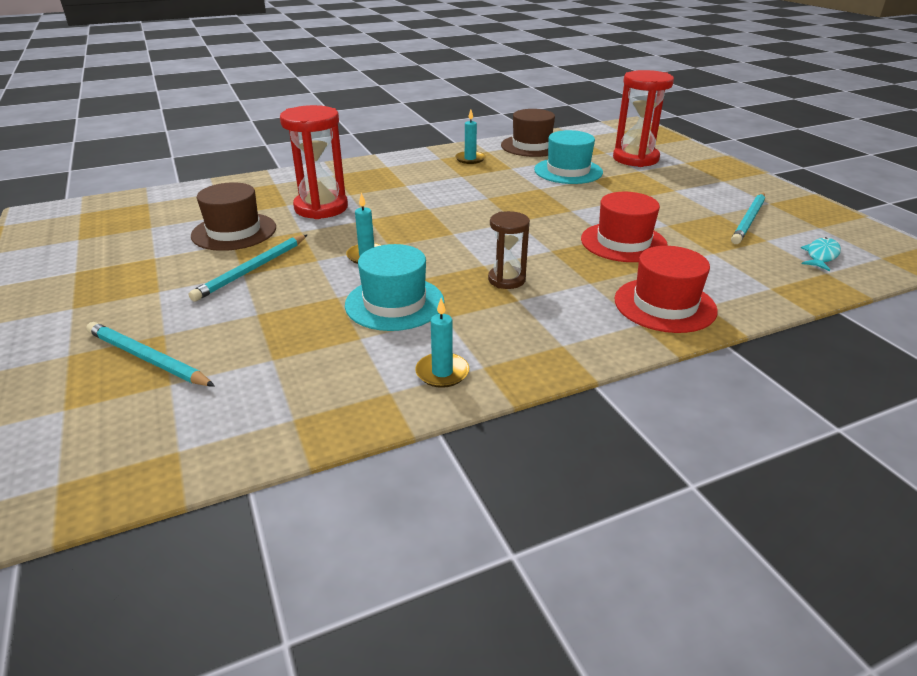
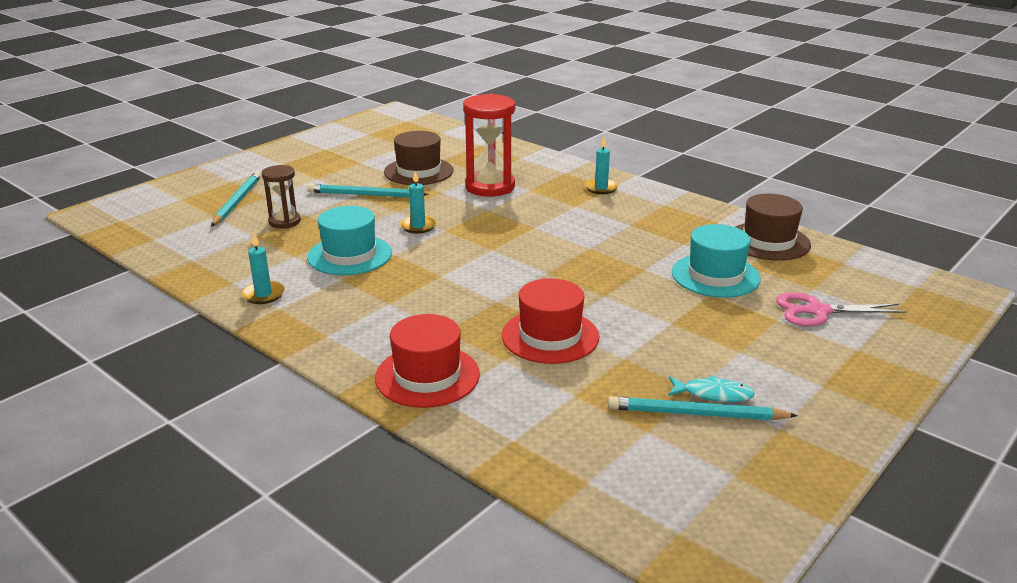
camera: 65 degrees right, 5 degrees down
turquoise candle [455,110,486,164] -> turquoise candle moved to [585,137,618,194]
brown hourglass [488,211,530,289] -> brown hourglass moved to [262,165,301,229]
red hourglass [613,70,674,167] -> pink scissors [776,292,907,326]
turquoise fish [801,237,841,271] -> turquoise fish moved to [668,375,755,402]

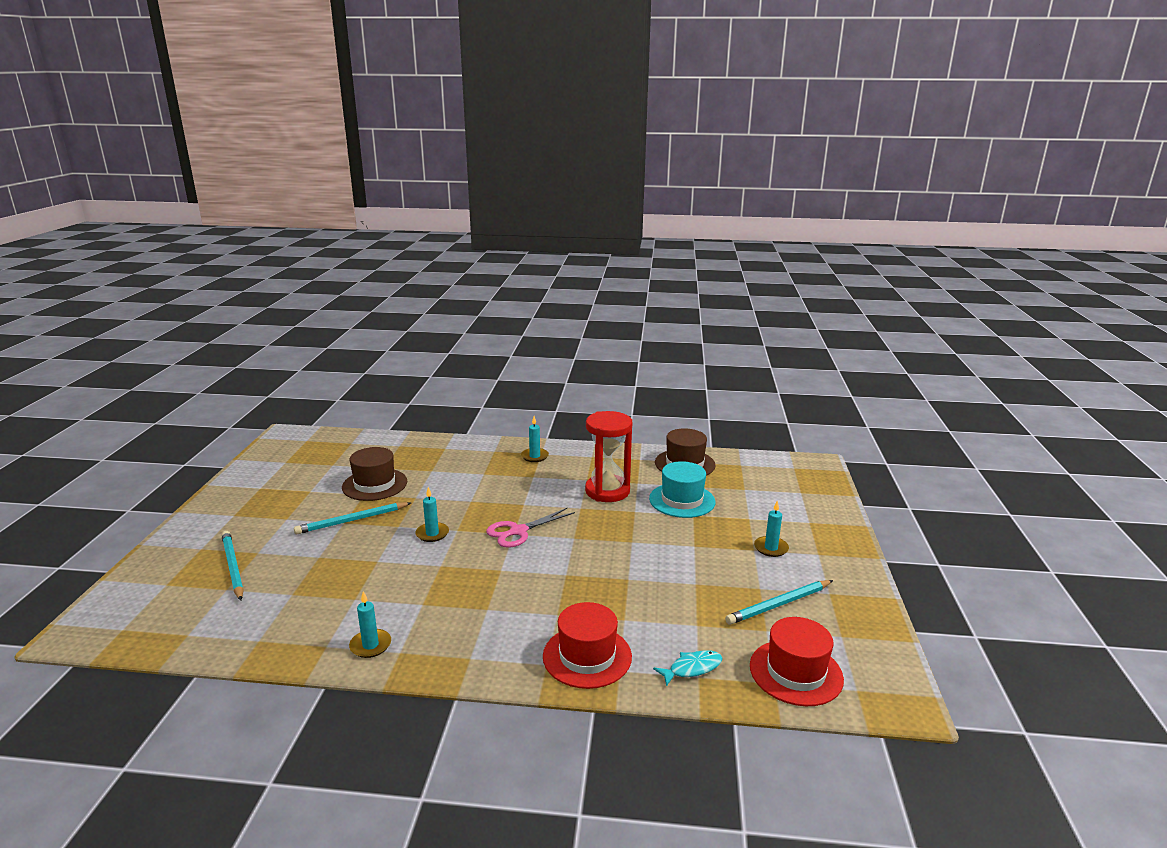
camera: 35 degrees left, 5 degrees down
brown hourglass [262,165,301,229] -> none
turquoise hat [307,206,392,275] -> none
red hourglass [463,94,515,197] -> red hourglass moved to [585,411,632,502]
red hat [502,278,599,364] -> red hat moved to [750,617,844,706]
turquoise fish [668,375,755,402] -> turquoise fish moved to [653,650,722,686]
pink scissors [776,292,907,326] -> pink scissors moved to [486,508,575,548]
none -> turquoise candle [754,501,789,557]

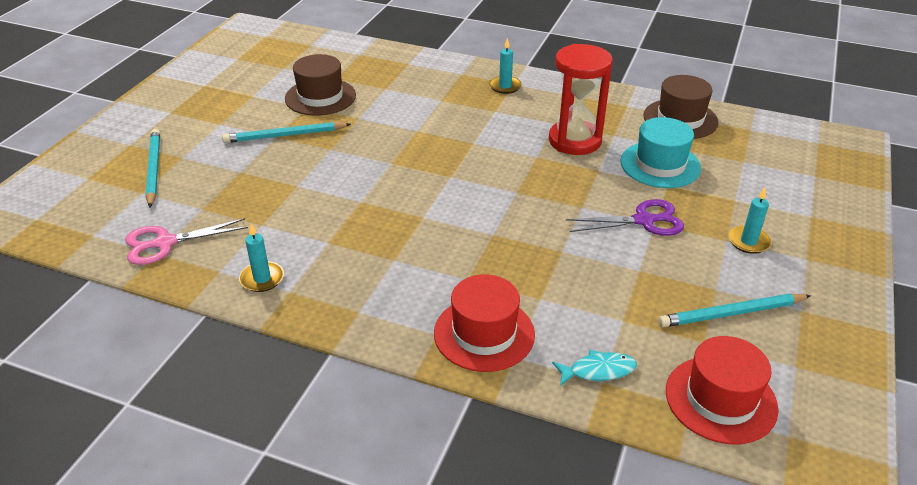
camera: 15 degrees right, 15 degrees up
turquoise candle [415,487,449,542] -> none
pink scissors [486,508,575,548] -> pink scissors moved to [125,218,248,265]
none -> purple scissors [566,199,684,236]

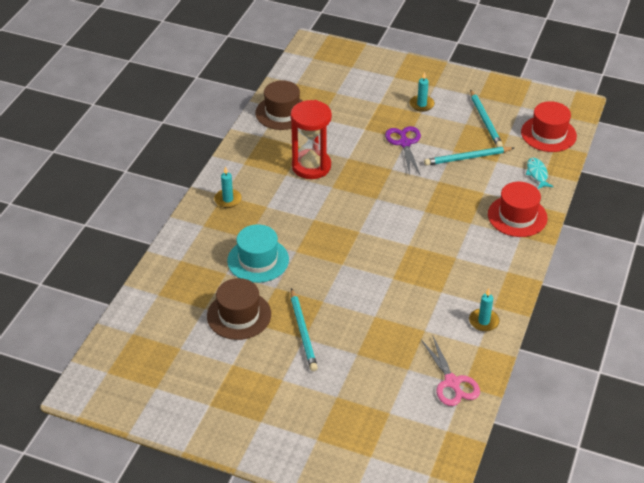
camera: 90 degrees left, 5 degrees up
turquoise pencil [146,129,160,207] -> turquoise pencil moved to [424,147,514,165]
turquoise hat [620,117,701,188] -> turquoise hat moved to [227,224,289,283]

